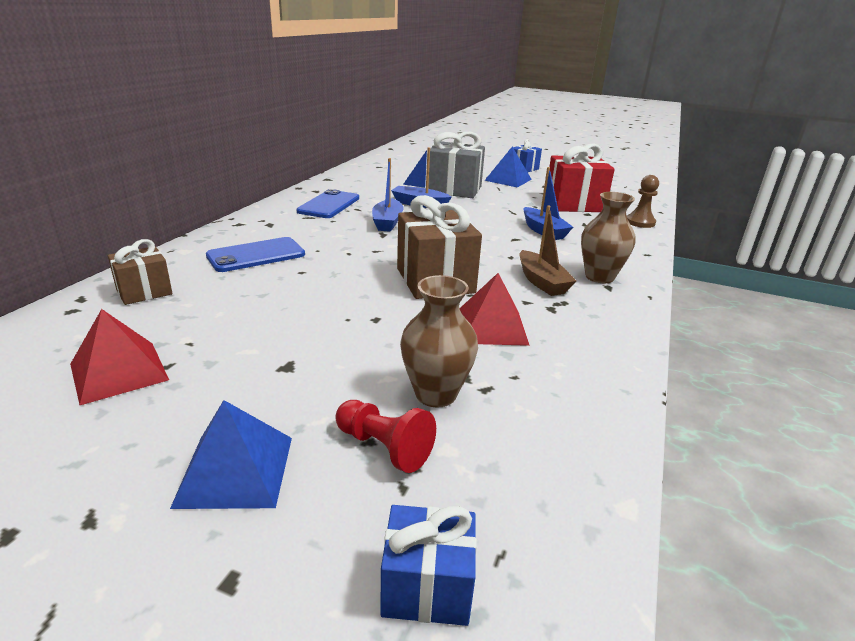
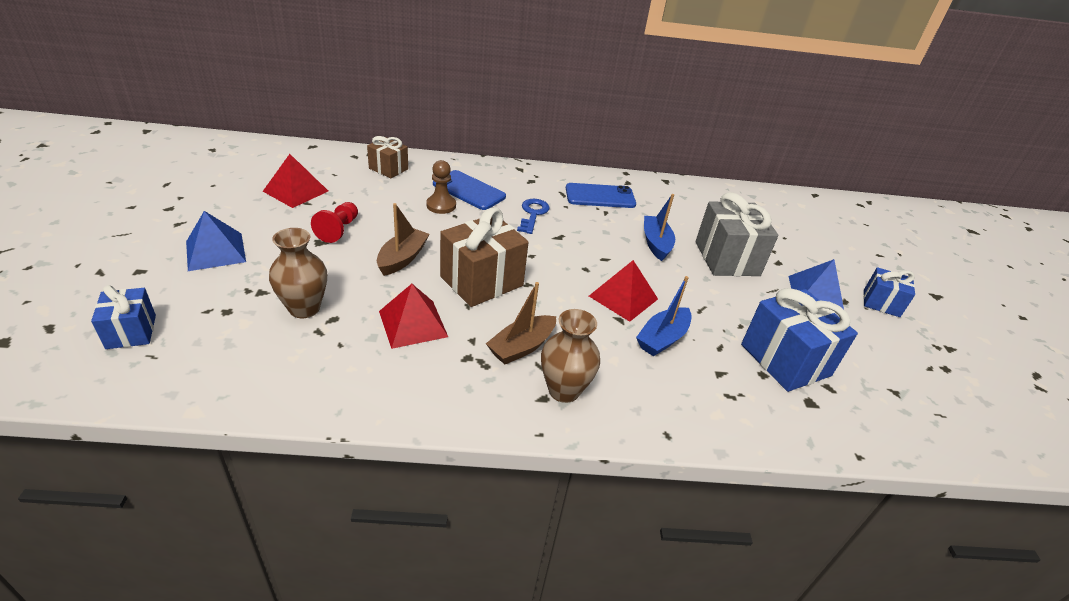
camera: 65 degrees right, 10 degrees up
red pawn [335,400,436,473] -> red pawn moved to [311,202,358,243]
blue boat [372,158,404,232] -> none
red gift [549,144,615,212] -> blue gift [741,288,858,392]
brown pawn [627,175,659,228] -> brown pawn moved to [426,160,456,214]
none -> brown boat [377,203,429,276]
none -> blue key [517,199,550,234]
none -> red pyramid [589,260,658,322]

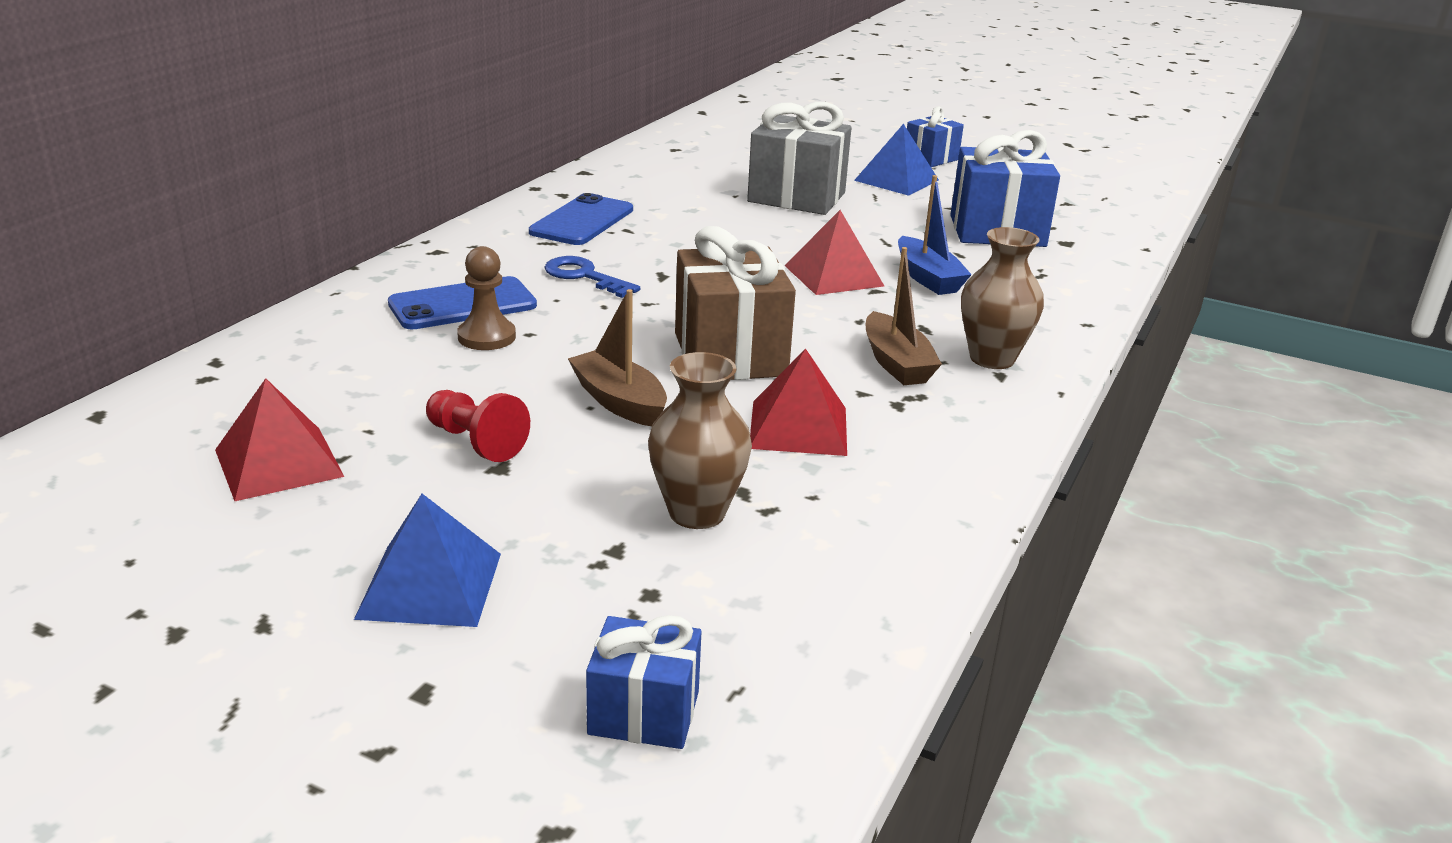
camera: 60 degrees left, 10 degrees down
brown gift [367,136,408,178] -> none
blue boat [644,194,675,261] -> none

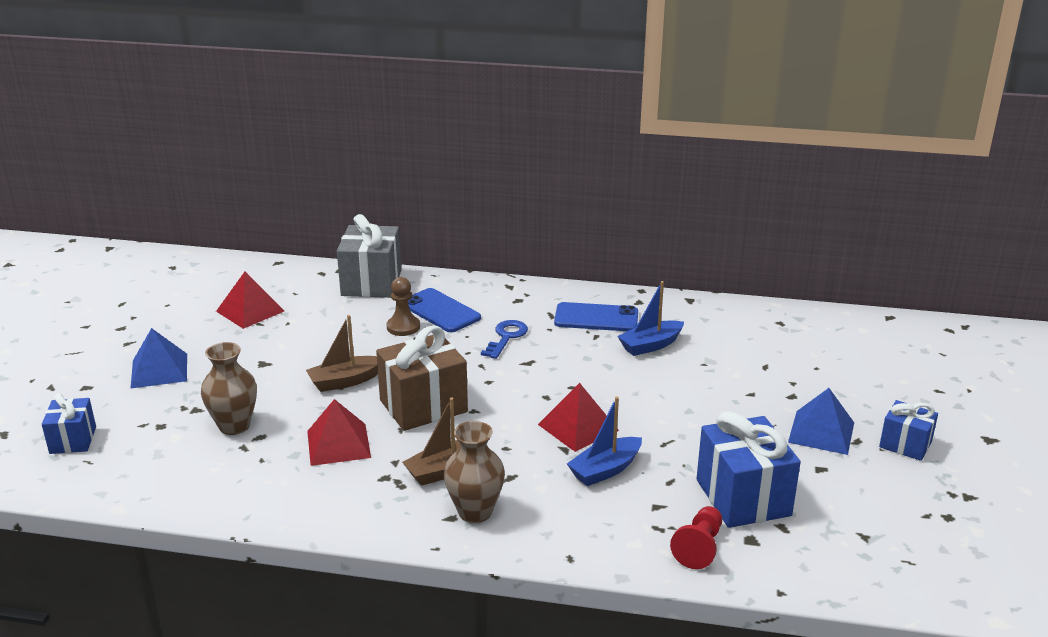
camera: 75 degrees right, 0 degrees up
red pawn [426,390,530,462] -> red pawn moved to [670,506,722,569]
brown boat [568,289,667,426] -> brown boat turned 150 degrees counterclockwise [306,315,378,392]
grey gift [747,102,852,215] -> grey gift moved to [337,214,401,298]
none -> blue boat [618,281,684,356]

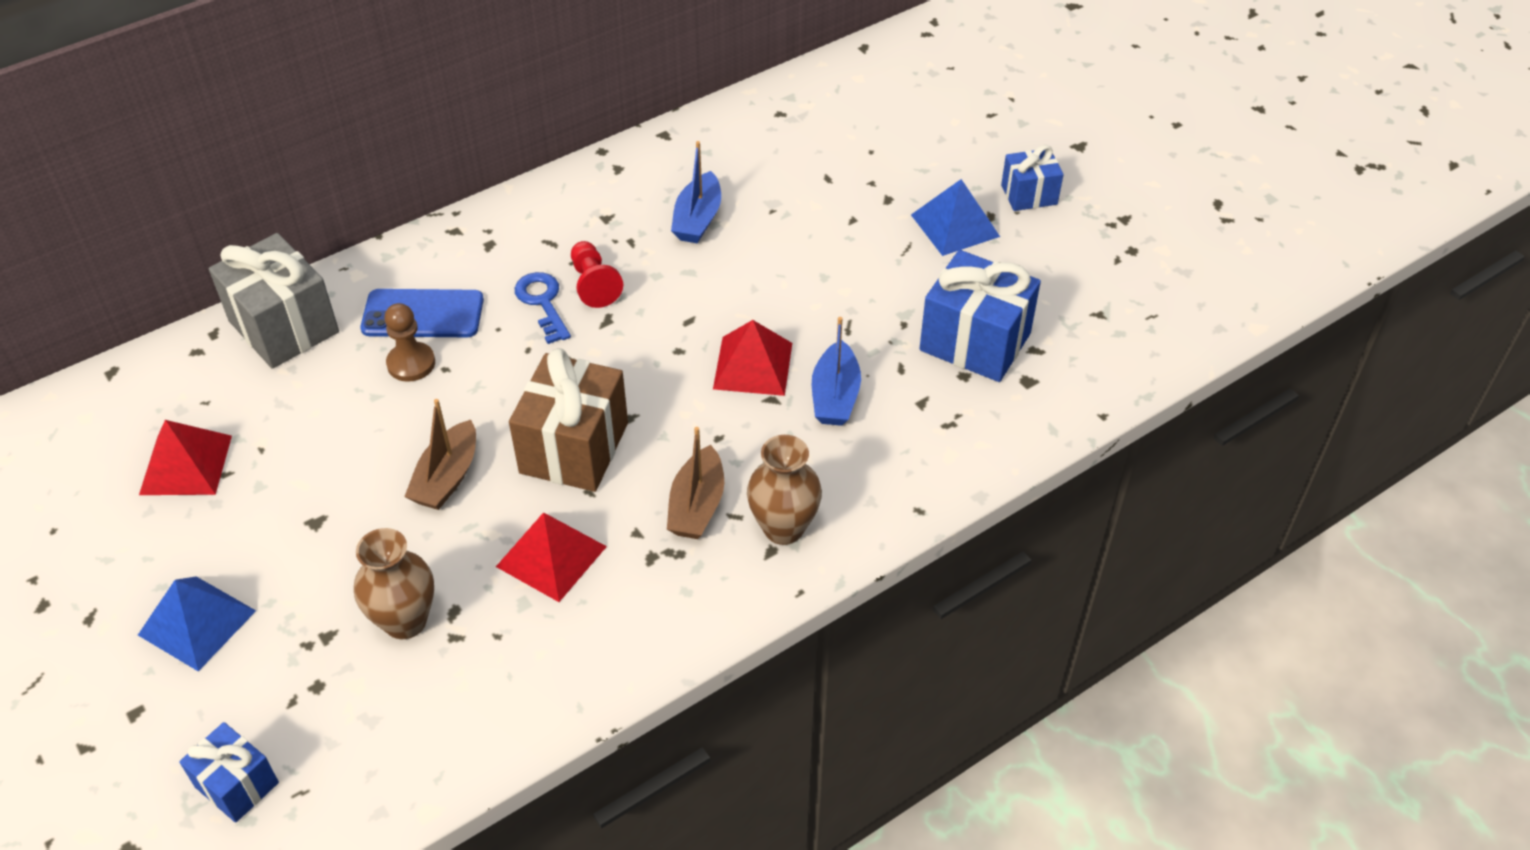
camera: 45 degrees left, 20 degrees up
blue phone [554,302,638,331] -> none
red pawn [670,506,722,569] -> red pawn moved to [571,241,623,308]

